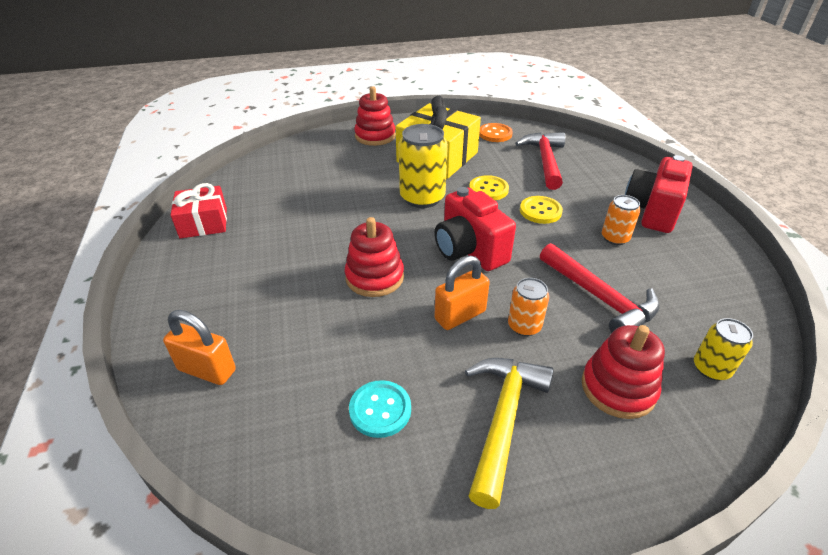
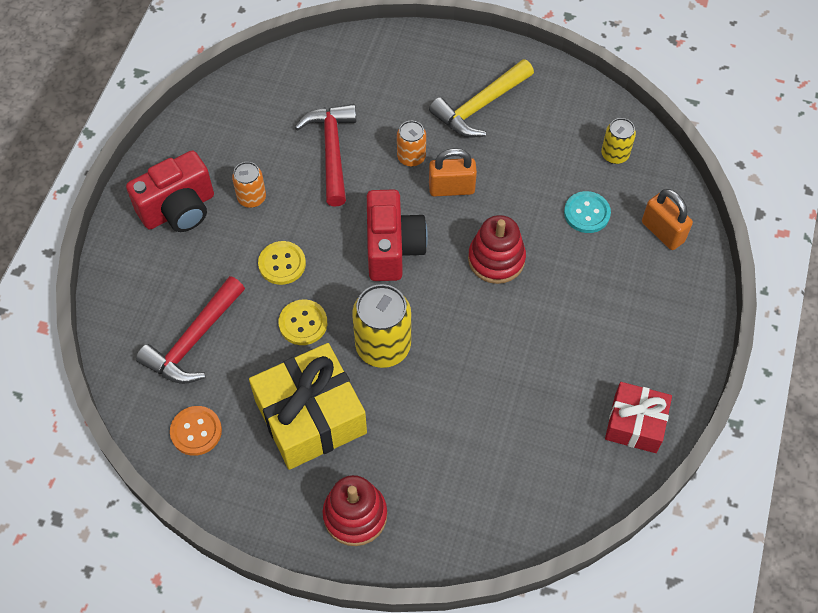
camera: 150 degrees left, 20 degrees up
turquoise button [349,380,411,438] -> turquoise button moved to [564,191,611,233]
red stacking toy [582,325,665,419] -> none
yellow can [694,318,753,381] -> yellow can moved to [601,118,636,164]

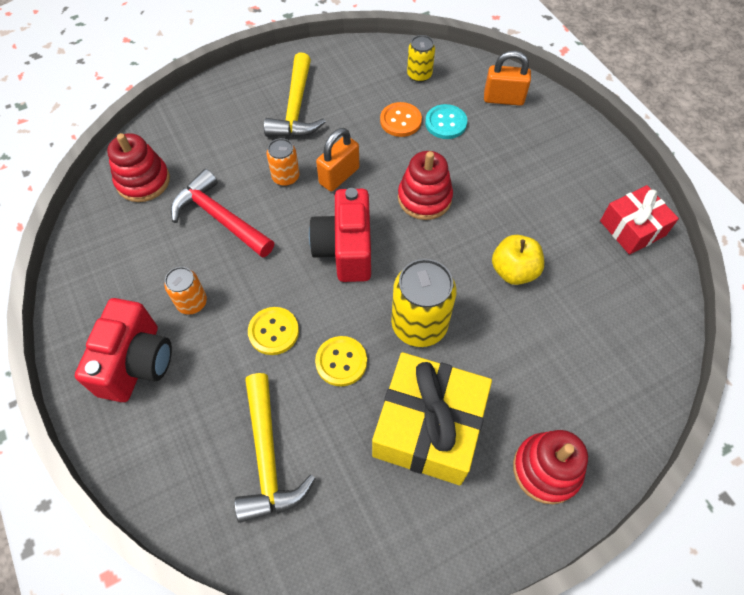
camera: 45 degrees left, 0 degrees up
red hammer [136,276,245,384] -> yellow hammer [235,373,316,523]
orange button [170,406,222,456] -> orange button moved to [380,102,422,137]
red camera [367,189,428,281] -> red camera turned 135 degrees counterclockwise [309,188,371,282]
none -> red stacking toy [107,133,170,202]
none -> yellow apple [492,235,544,285]

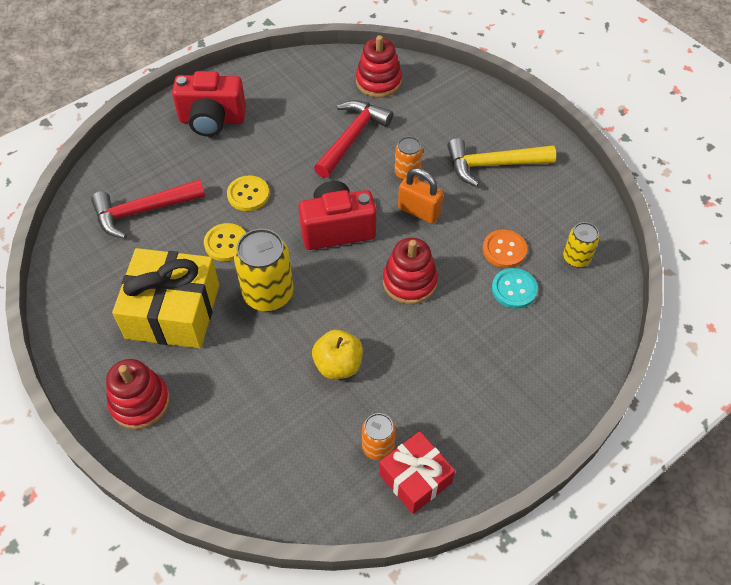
camera: 80 degrees right, 5 degrees down
orange can [164,267,207,315] -> orange can moved to [362,413,396,460]
yellow hammer [235,373,316,523] -> red hammer [91,179,205,239]
orange padlock [484,51,531,106] -> none

